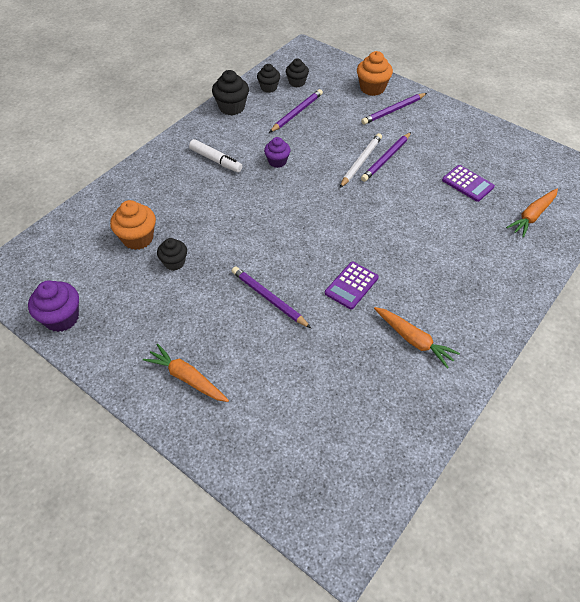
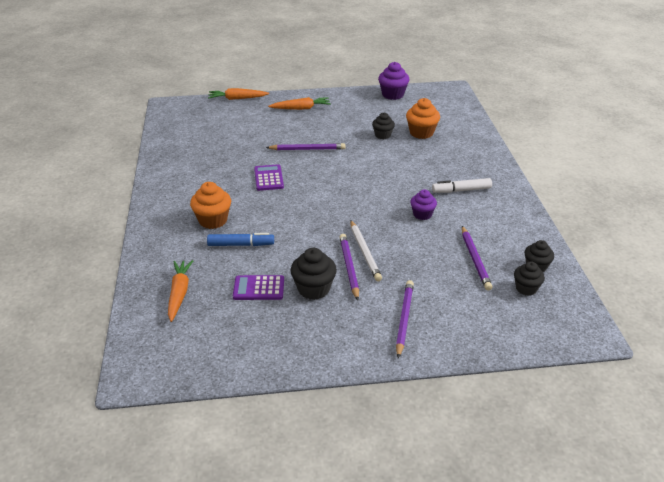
camera: 135 degrees right, 15 degrees down
black cupcake [212,70,249,115] -> black cupcake moved to [290,248,337,300]
orange cupcake [357,51,393,96] -> orange cupcake moved to [190,182,231,229]
orange carrot [374,307,460,369] -> orange carrot moved to [208,88,269,100]
none -> blue marker [207,233,274,246]

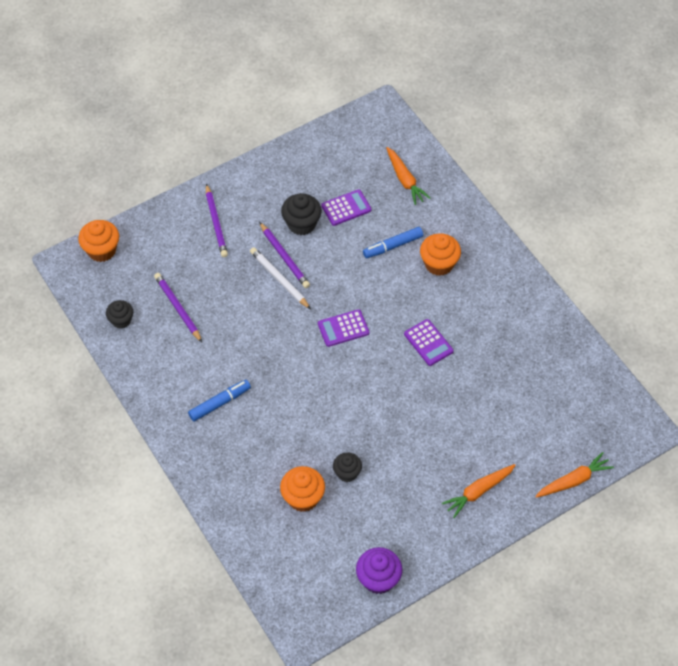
camera: 155 degrees right, 20 degrees up
purple pencil [266,143,346,150] -> none
purple cupcake [410,189,437,220] -> none
white marker [432,178,492,193] -> blue marker [188,380,251,422]
black cupcake [514,262,545,296] -> none
none -> orange cupcake [78,220,119,262]
none -> purple calculator [318,309,369,347]

